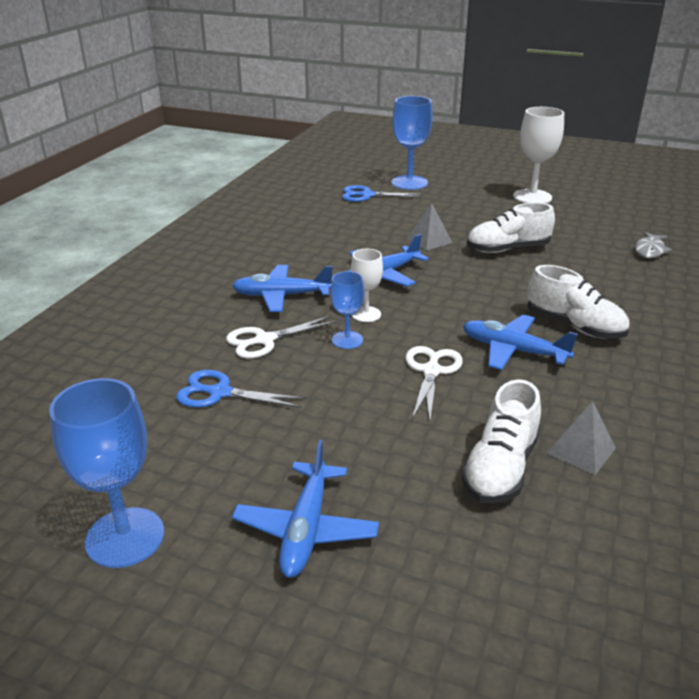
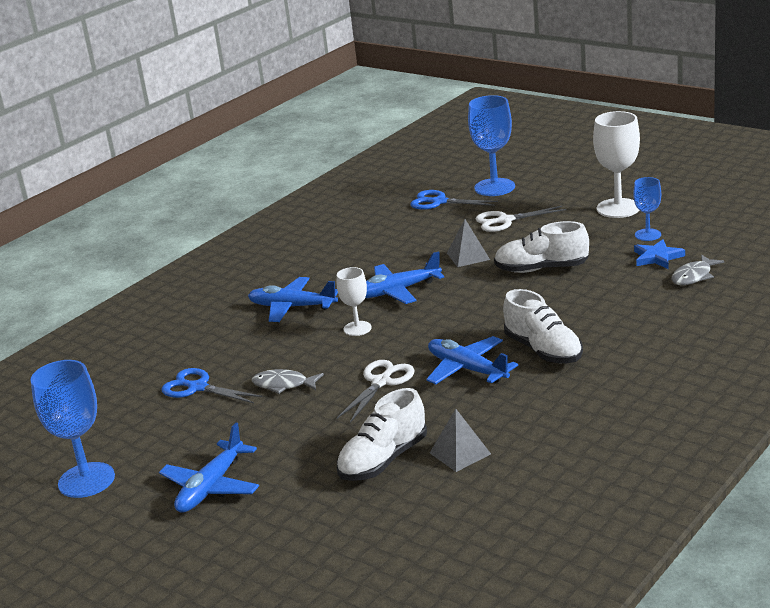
camera: 20 degrees right, 5 degrees down
white scissors [226,316,338,359] -> white scissors moved to [475,206,566,232]
blue goblet [330,271,364,349] -> blue goblet moved to [633,177,661,241]
none -> grey fish [252,369,324,394]
none -> blue star [634,239,685,269]

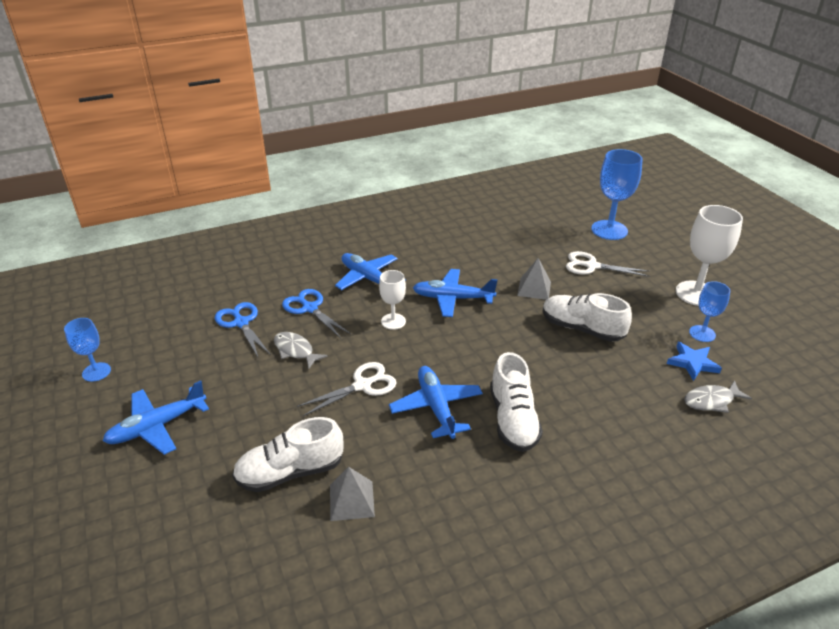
camera: 25 degrees right, 10 degrees up
blue goblet [31,360,115,498] -> blue goblet [64,318,111,382], size x0.58
blue scissors [410,190,498,210] -> blue scissors moved to [282,289,351,338]

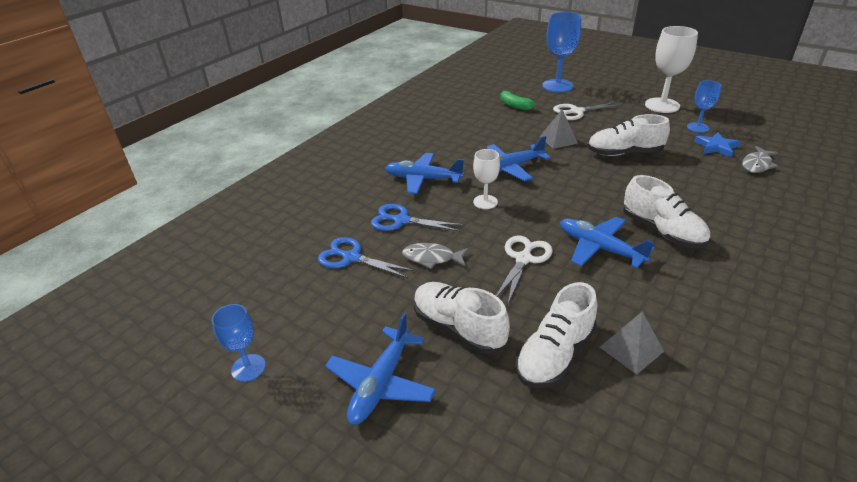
camera: 30 degrees left, 0 degrees up
none -> white shoe [414,282,510,354]
none -> green banana [501,90,535,110]

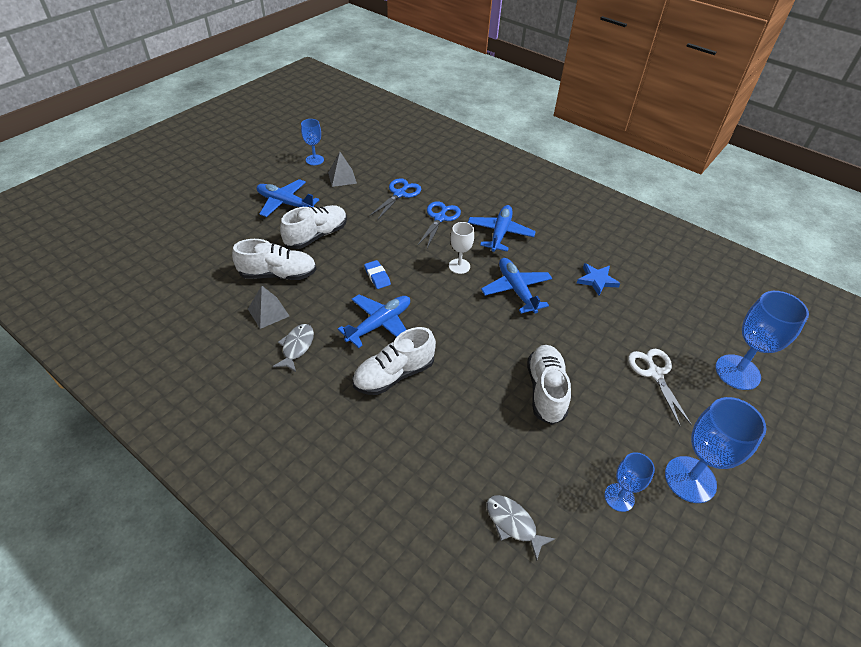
camera: 90 degrees right, 10 degrees up
grey fish [402,243,469,269] -> grey fish moved to [273,324,314,372]
white scissors [496,236,553,304] -> blue eraser [364,260,391,289]
green banana [501,90,535,110] -> none
white shoe [515,282,597,388] -> white shoe turned 135 degrees clockwise [232,239,317,280]
grey pyramid [540,109,578,149] -> grey pyramid moved to [328,152,357,187]
white goblet [645,26,698,113] -> blue goblet [665,397,767,503]
blue star [694,132,740,157] -> blue star moved to [577,263,621,296]

